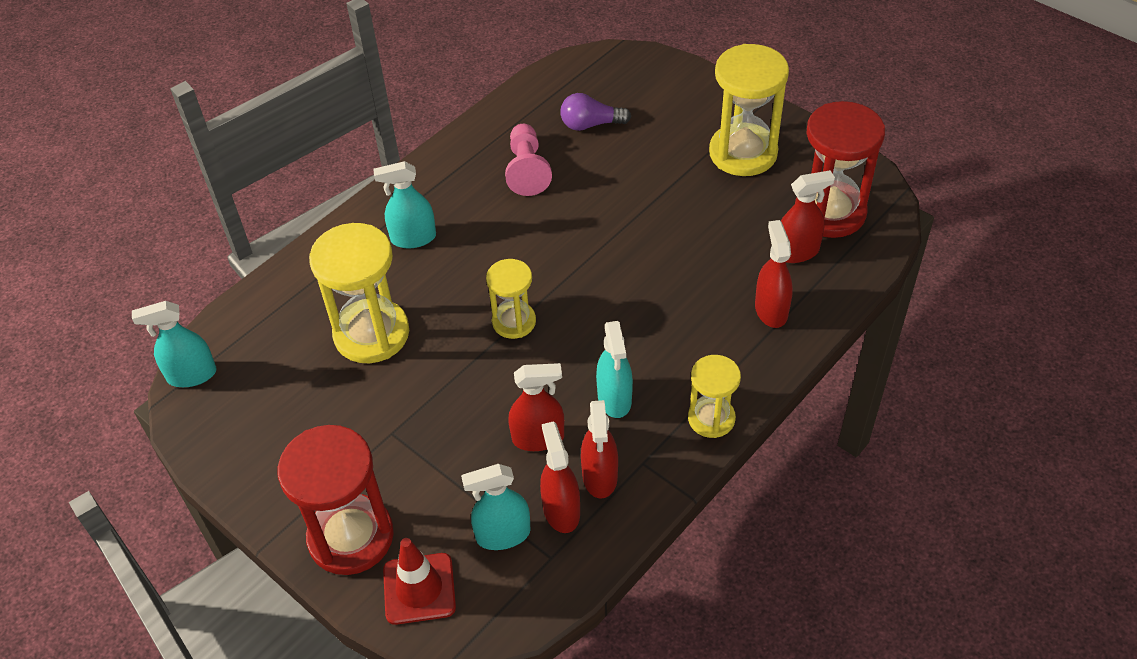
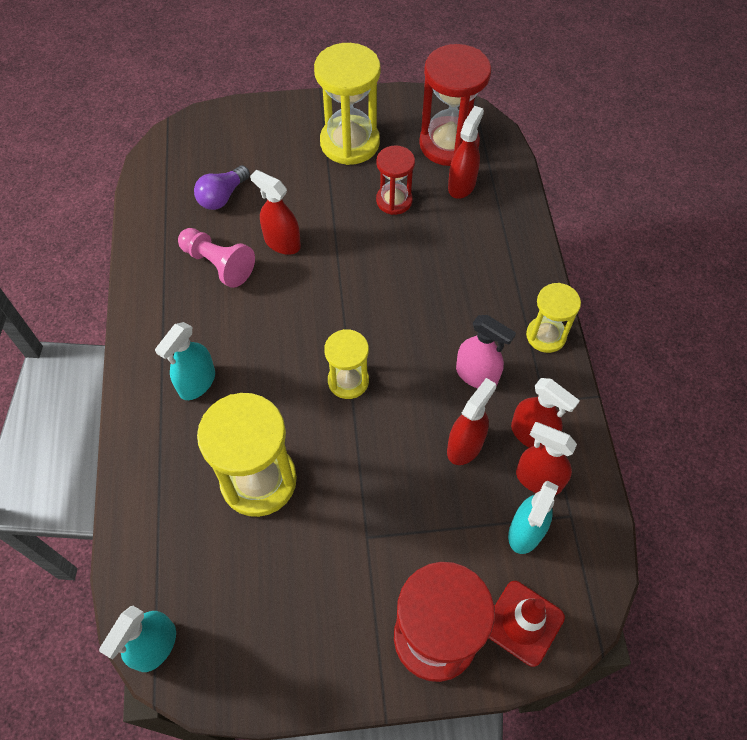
camera: 50 degrees left, 10 degrees up
turquoise spray bottle [596,321,633,418] -> pink spray bottle [456,315,516,388]
red spray bottle [755,220,793,328] -> red spray bottle moved to [250,170,301,255]
none -> red hourglass [376,145,415,215]

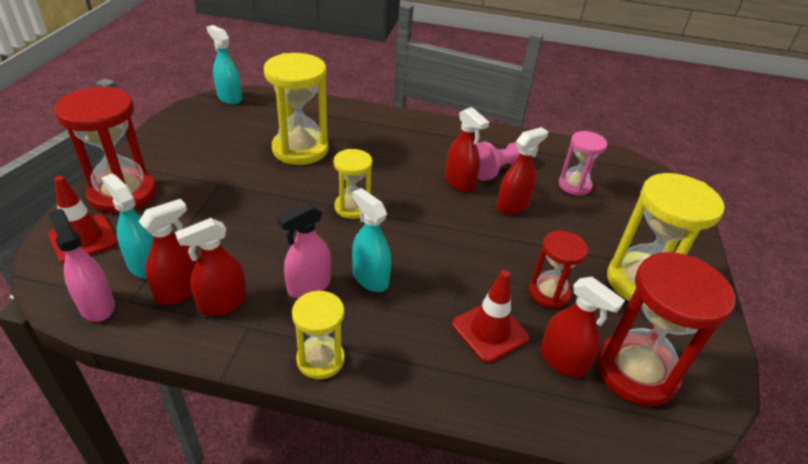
camera: 105 degrees right, 20 degrees down
turquoise spray bottle [155,322,215,400] -> turquoise spray bottle moved to [352,188,391,292]
purple light bulb [194,165,250,210] -> pink hourglass [558,131,607,196]
red spray bottle [447,378,496,465] -> red spray bottle moved to [445,107,489,192]
none -> pink spray bottle [48,209,115,322]
none -> red traffic cone [452,270,530,363]

